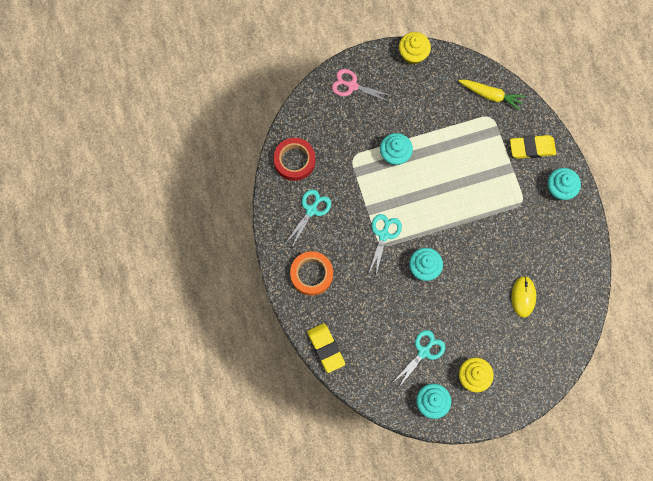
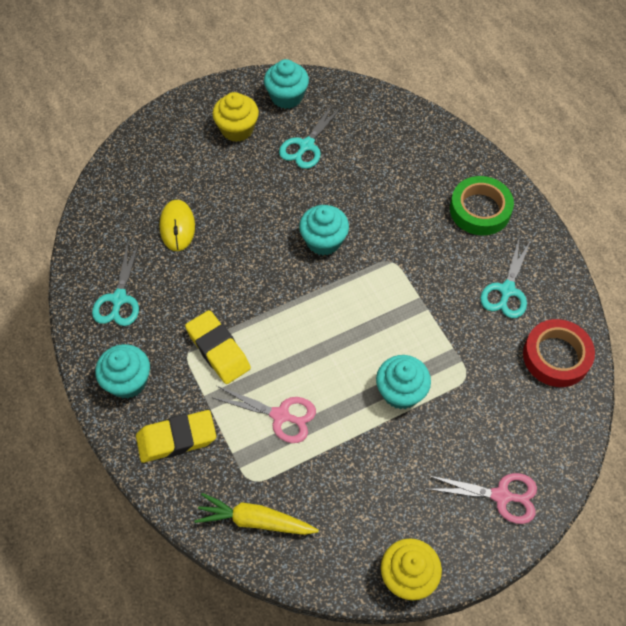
camera: 170 degrees right, 15 degrees down
orange tape [290,251,333,296] -> green tape [450,176,514,236]
yellow eraser [307,323,345,373] -> yellow eraser moved to [185,310,251,384]
turquoise scissors [368,214,402,275] -> turquoise scissors moved to [92,242,139,326]
none -> pink scissors [213,386,316,443]

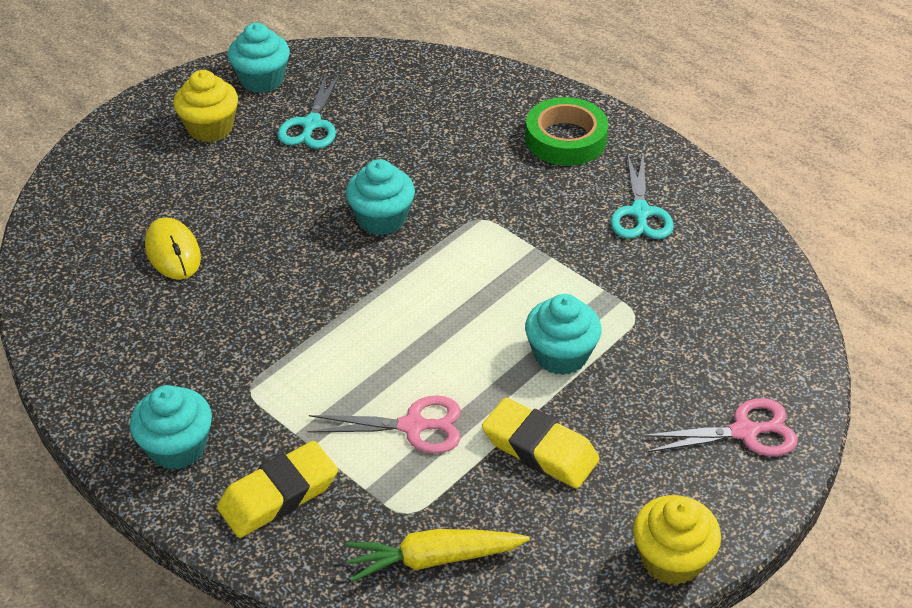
camera: 20 degrees left, 15 degrees down
turquoise scissors [92,242,139,326] -> none
yellow eraser [185,310,251,384] -> yellow eraser moved to [482,398,600,489]
red tape [523,319,595,387] -> none

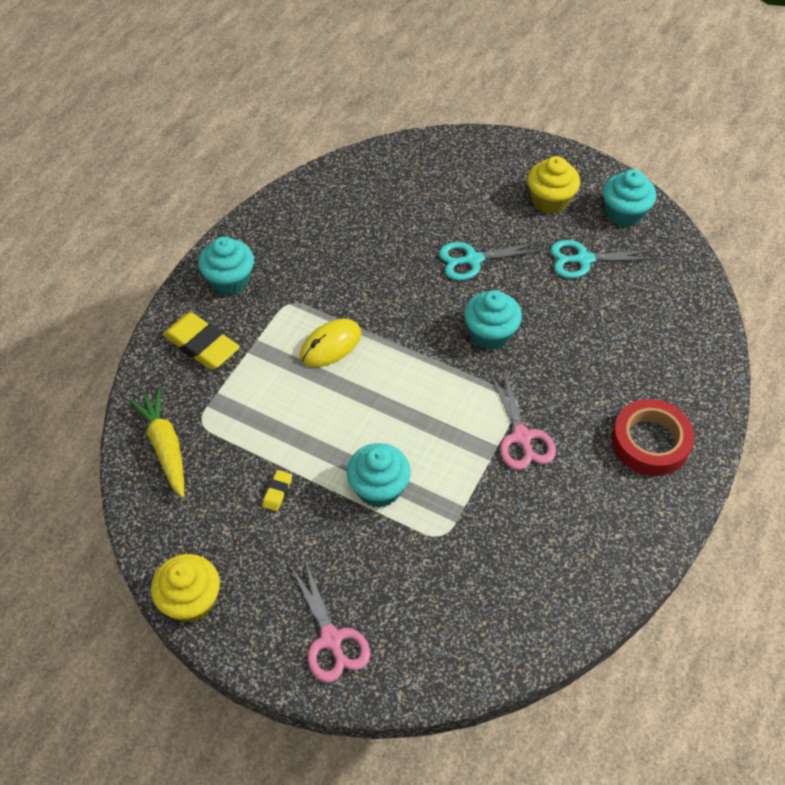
camera: 75 degrees right, 10 degrees up
yellow mouse [145,217,201,280] -> yellow mouse moved to [300,319,361,367]
pink scissors [307,396,461,454] -> pink scissors moved to [491,370,556,470]
yellow eraser [482,398,600,489] -> yellow eraser [263,470,292,511], size x0.46
green tape [525,97,608,166] -> red tape [612,399,694,476]
turquoise scissors [611,153,674,239] -> turquoise scissors moved to [439,242,544,281]

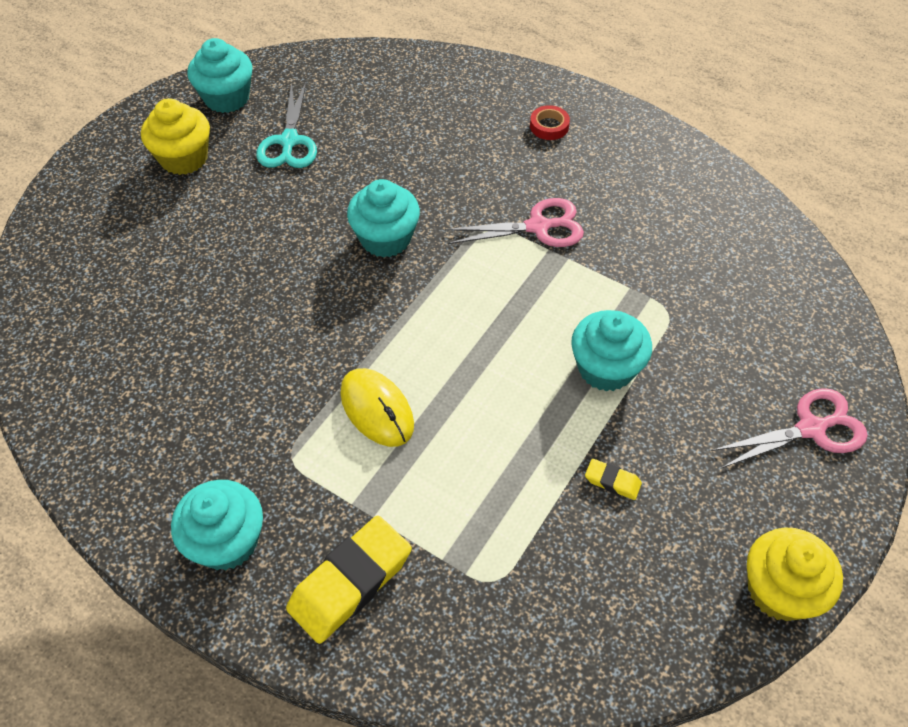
camera: 85 degrees left, 0 degrees up
yellow carrot [129,389,184,498] -> none
turquoise scissors [439,242,544,281] -> none
red tape [612,399,694,476] -> red tape [530,105,570,140], size x0.48

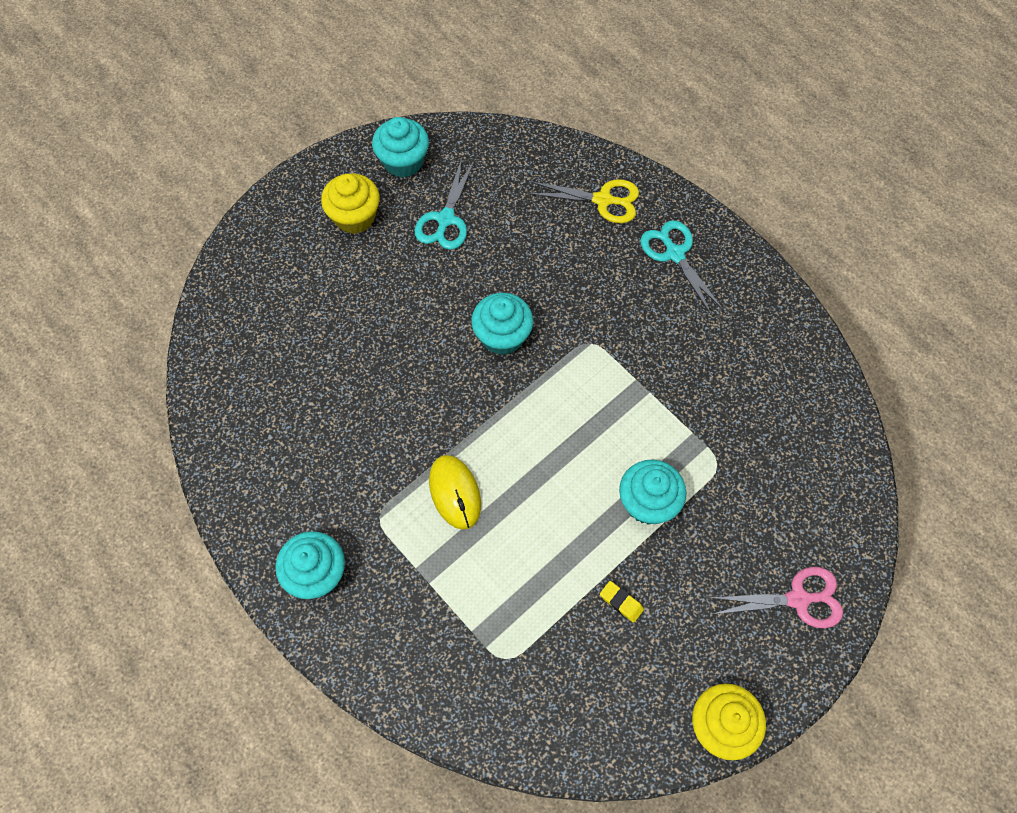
camera: 15 degrees right, 10 degrees up
yellow eraser [286,516,412,644] -> none
pink scissors [445,198,584,247] -> none
red tape [530,105,570,140] -> turquoise scissors [640,220,724,316]
none -> yellow scissors [528,179,639,223]

